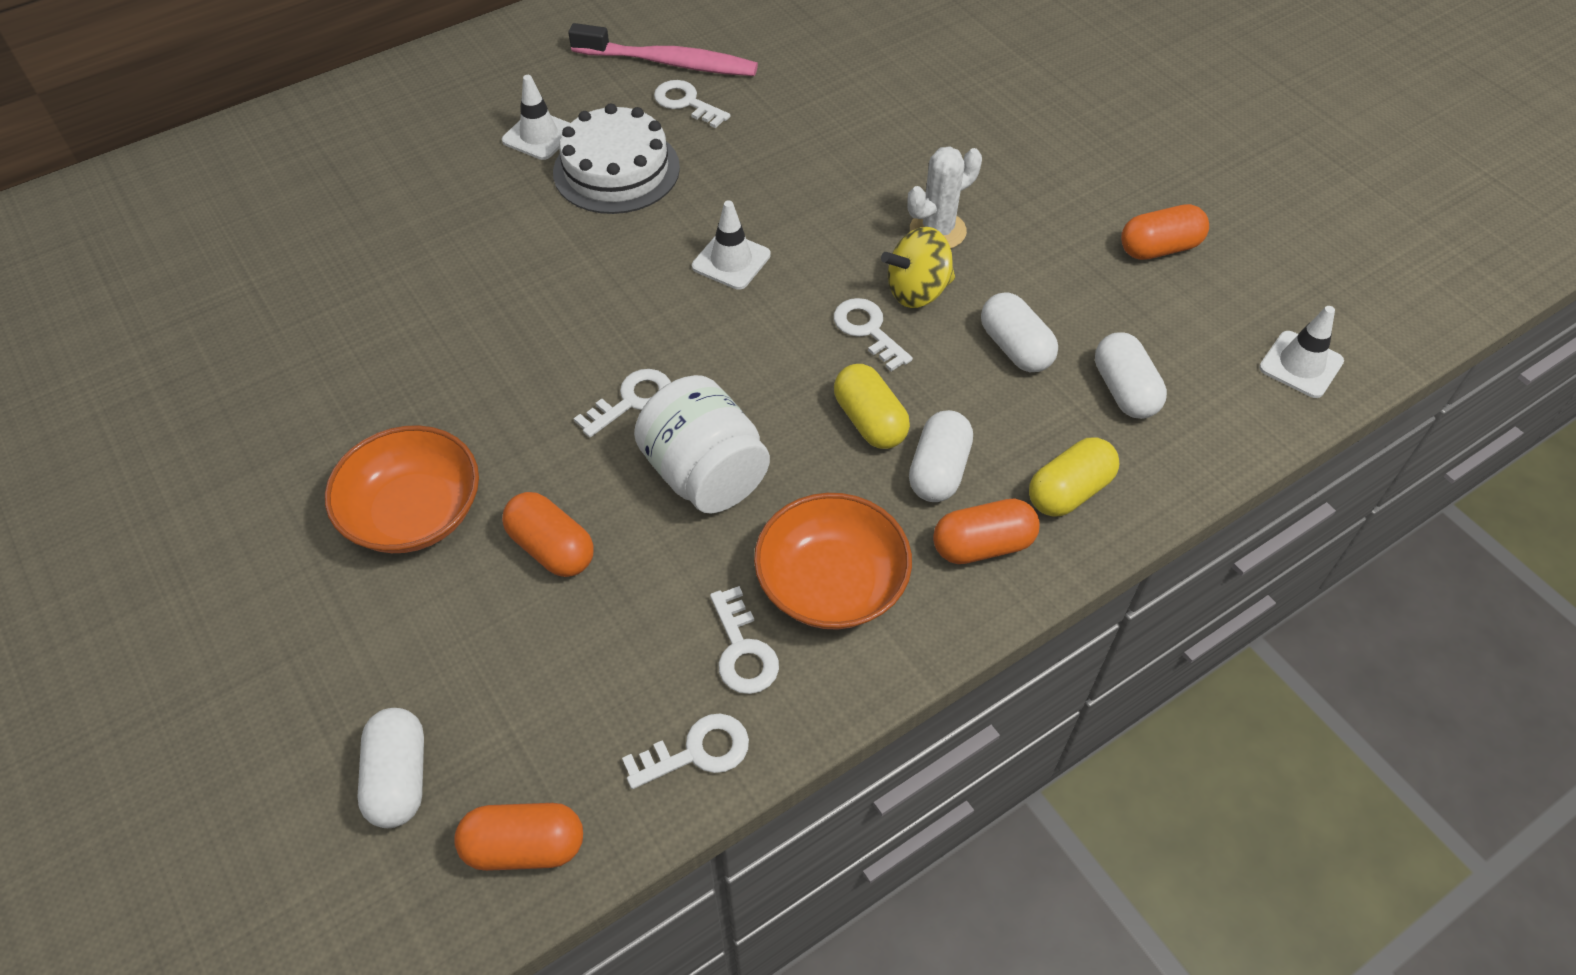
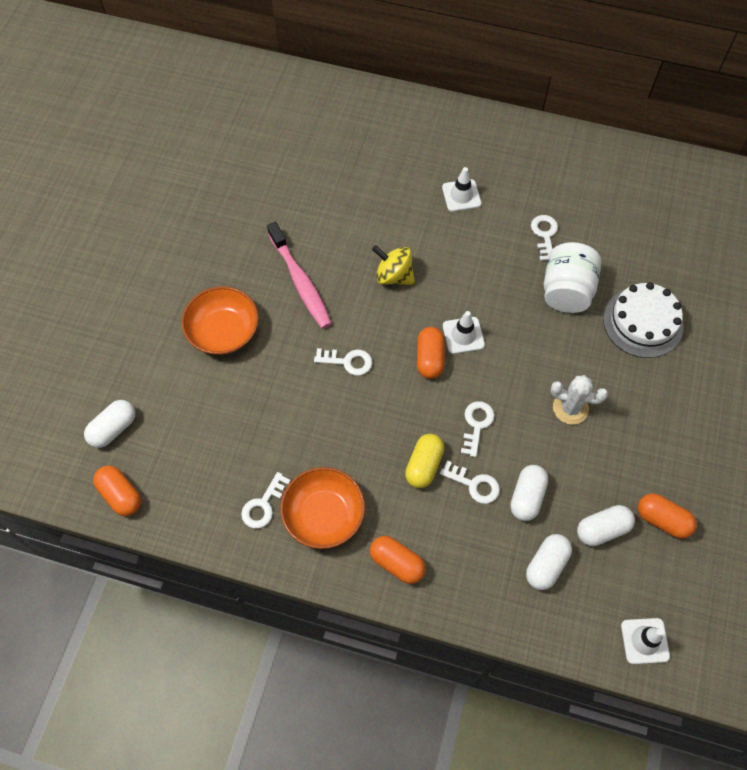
camera: 50 degrees right, 10 degrees up
orange capsule [502,492,594,577] -> orange capsule moved to [417,327,445,379]
white cake [553,103,680,214] -> white cake moved to [603,282,684,358]
pink toothbrush [568,23,758,76] -> pink toothbrush moved to [267,222,332,329]
white key [622,714,749,789] -> white key moved to [440,460,500,504]
white jar [634,375,770,514] -> white jar moved to [544,242,601,313]
yellow spinning top [881,227,955,308] -> yellow spinning top moved to [372,245,415,285]
white capsule [909,410,973,502] -> white capsule moved to [577,505,635,546]
yellow capsule [1029,437,1119,517] -> none

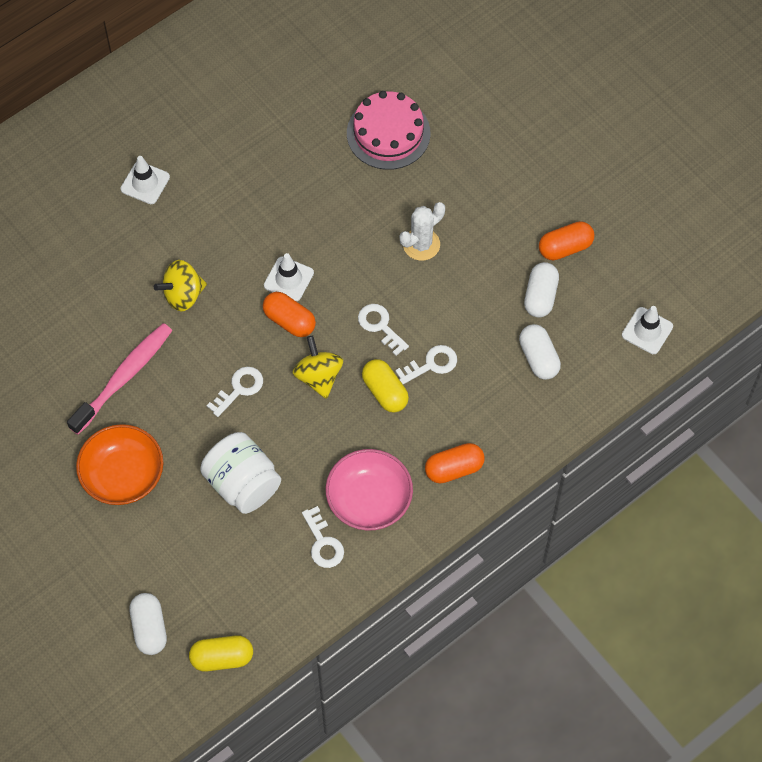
camera: 55 degrees left, 0 degrees up
orange capsule [93,466,141,516] -> yellow capsule [189,635,253,672]
pink toothbrush [267,222,332,329] -> pink toothbrush turned 60 degrees counterclockwise [67,323,172,435]
orange bowl [280,467,365,549] -> pink bowl [325,449,413,531]
white capsule [510,465,548,521] -> none
white key [531,215,558,261] -> none
white jar [544,242,601,313] -> white jar moved to [200,432,281,514]
white cake [603,282,684,358] -> pink cake [347,91,431,170]
none -> yellow spinning top [292,336,343,399]

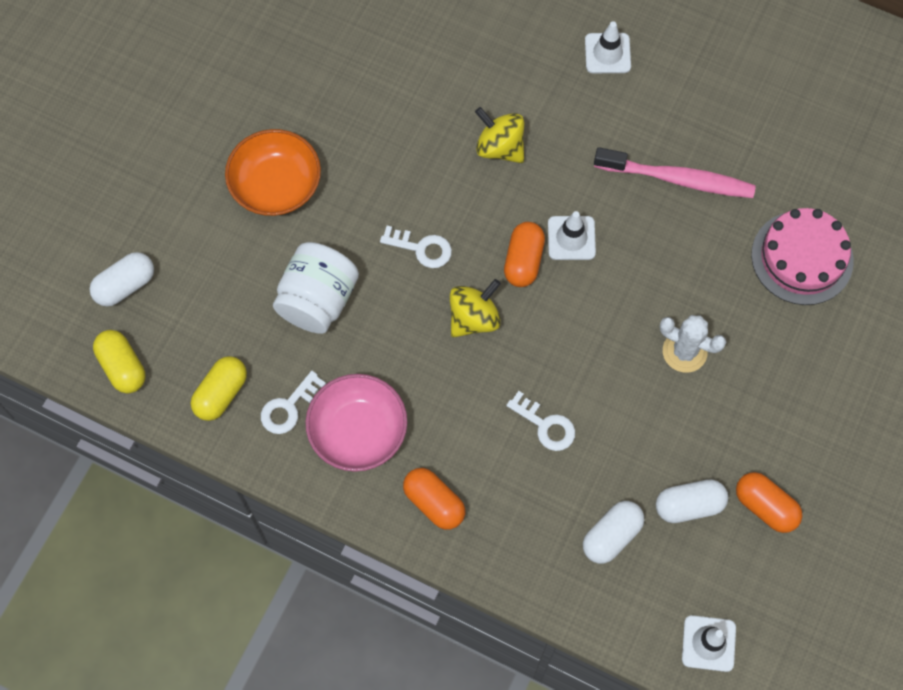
camera: 65 degrees right, 5 degrees up
pink toothbrush [67,323,172,435] -> pink toothbrush moved to [594,147,756,198]
white key [358,304,409,356] -> none
yellow capsule [362,359,409,413] -> yellow capsule moved to [191,356,247,421]

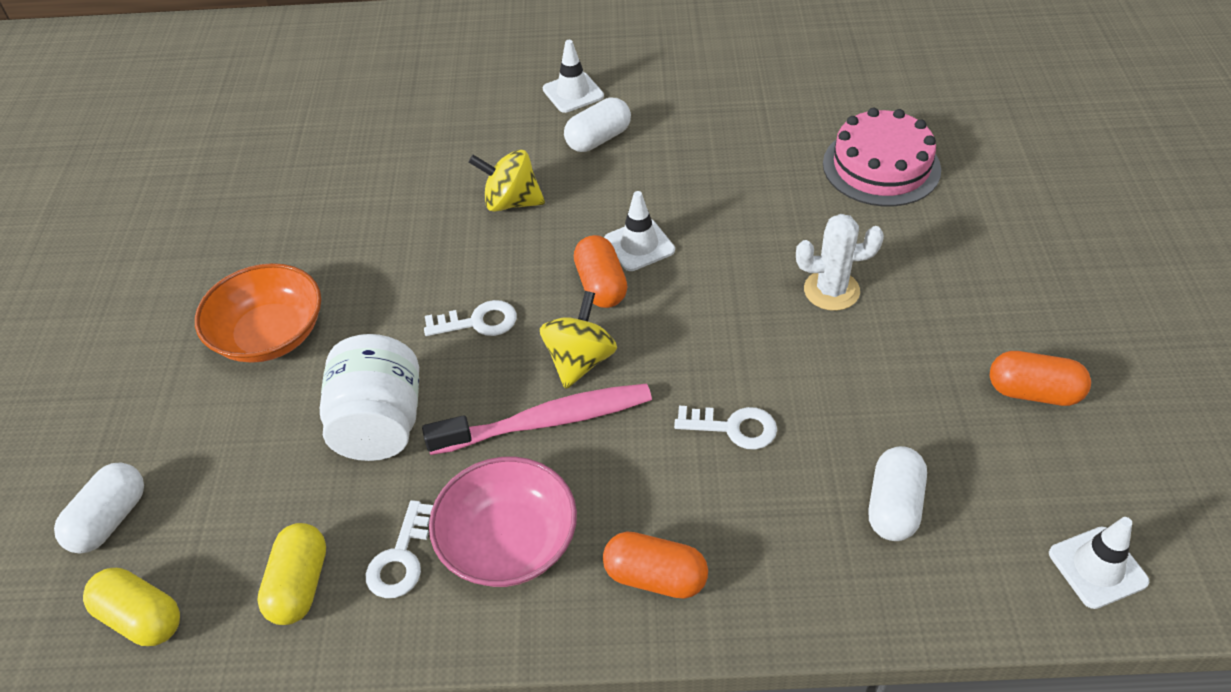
camera: 25 degrees left, 20 degrees down
pink toothbrush [594,147,756,198] -> pink toothbrush moved to [422,383,652,455]
white capsule [656,479,728,523] -> white capsule moved to [564,97,631,152]

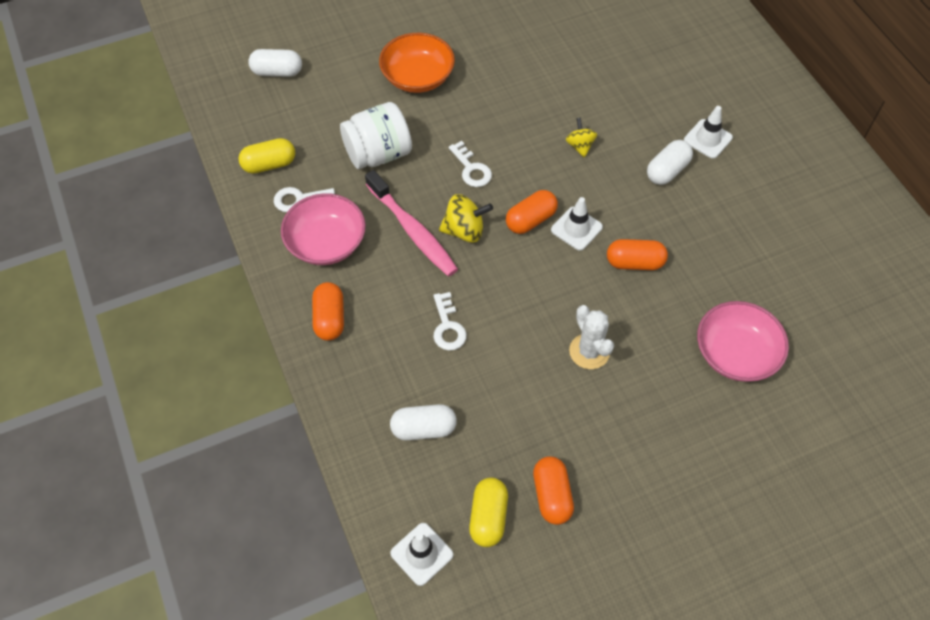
camera: 65 degrees right, 10 degrees up
yellow capsule [83,568,180,646] -> yellow capsule moved to [469,477,508,547]
yellow spinning top [469,149,545,212] -> yellow spinning top [566,117,597,158], size x0.66
white capsule [564,97,631,152] -> white capsule turned 75 degrees counterclockwise [647,140,693,185]
pink cake [823,108,941,206] -> pink bowl [697,301,789,382]
none -> orange capsule [607,239,668,270]

